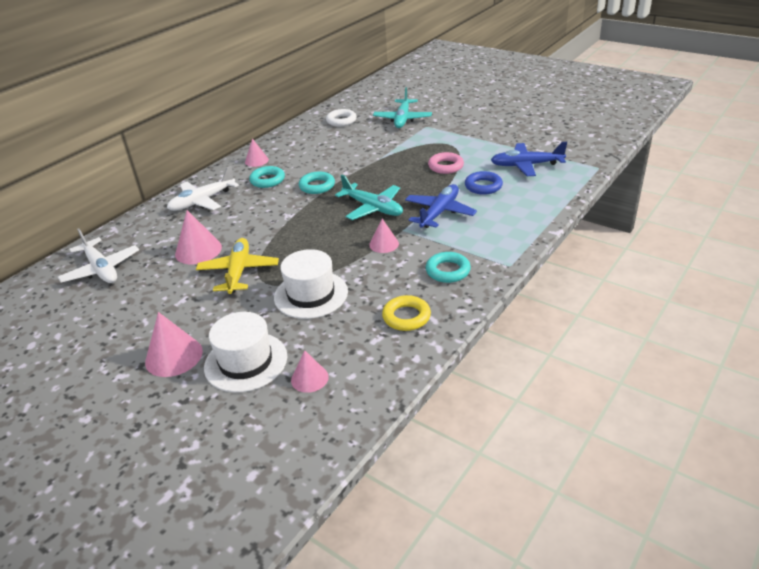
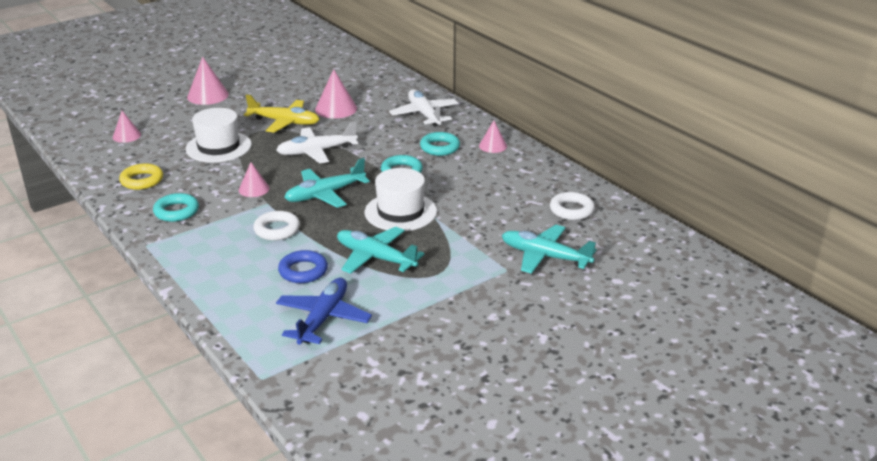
camera: 105 degrees right, 5 degrees down
white plane [58,229,139,283] -> white plane moved to [276,121,358,163]
white hat [204,312,287,393] -> white hat moved to [365,168,437,231]
blue plane [405,184,477,228] -> white ring [253,211,300,241]
pink ring [428,152,464,174] -> turquoise plane [337,227,425,274]

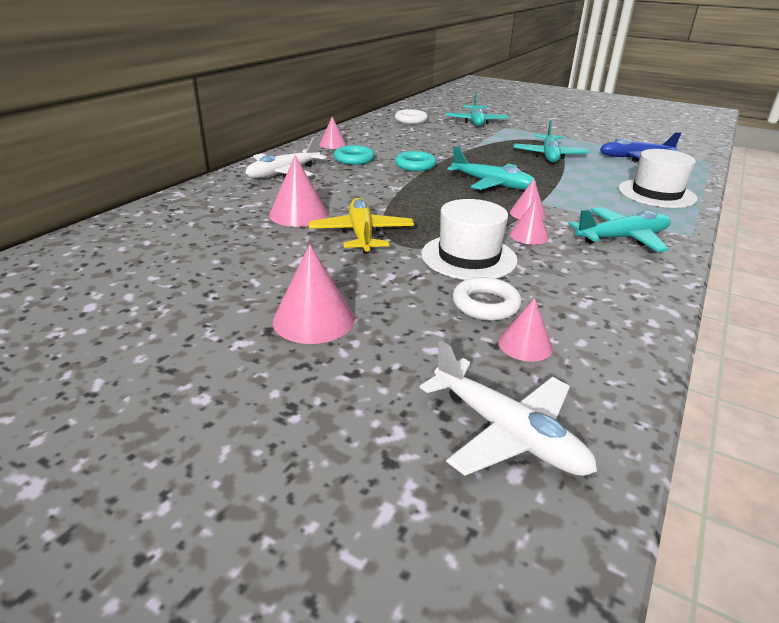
camera: 115 degrees left, 0 degrees up
yellow ring [119,163,163,190] -> none
turquoise ring [153,193,199,222] -> turquoise plane [569,207,671,252]
white ring [253,211,300,241] -> white ring moved to [453,277,522,321]
white plane [276,121,358,163] -> white plane moved to [420,341,597,476]
blue ring [278,250,328,283] -> none
white hat [365,168,437,231] -> white hat moved to [618,149,697,208]
none -> pink cone [510,199,549,245]

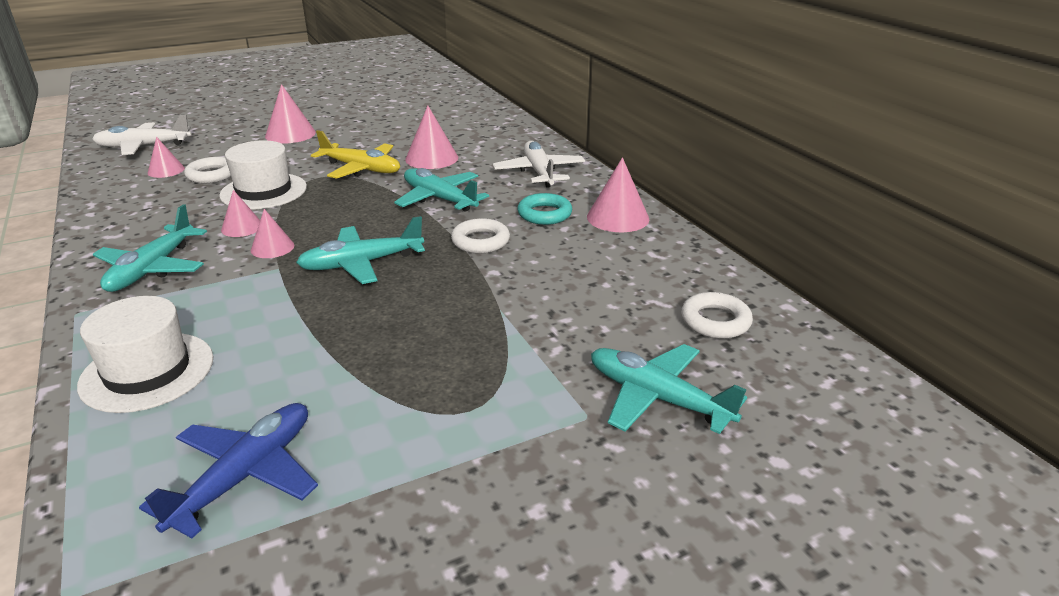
camera: 125 degrees right, 0 degrees up
pink cone [319,117,346,149] -> pink cone [587,157,649,232], size x1.59
turquoise ring [395,151,437,171] -> white ring [451,218,510,253]
turquoise plane [514,120,590,163] -> turquoise plane moved to [394,168,489,212]

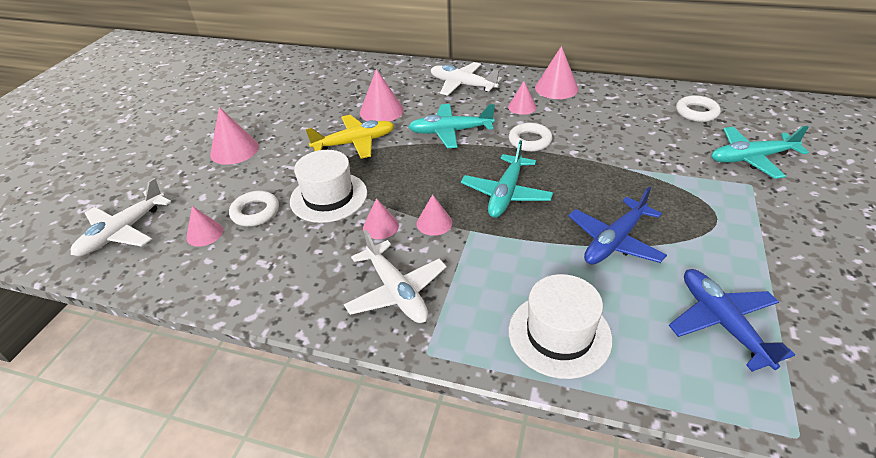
camera: 45 degrees left, 10 degrees up
turquoise plane [93,204,207,292] -> white plane [344,230,447,323]
turquoise ring [518,193,572,225] -> pink cone [508,81,536,115]
none -> blue plane [569,187,667,264]

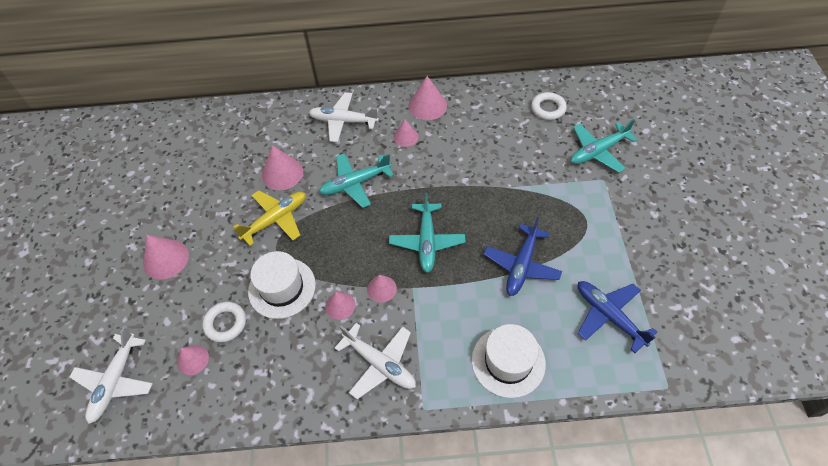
camera: 20 degrees left, 15 degrees up
white ring [509,123,552,152] -> none

